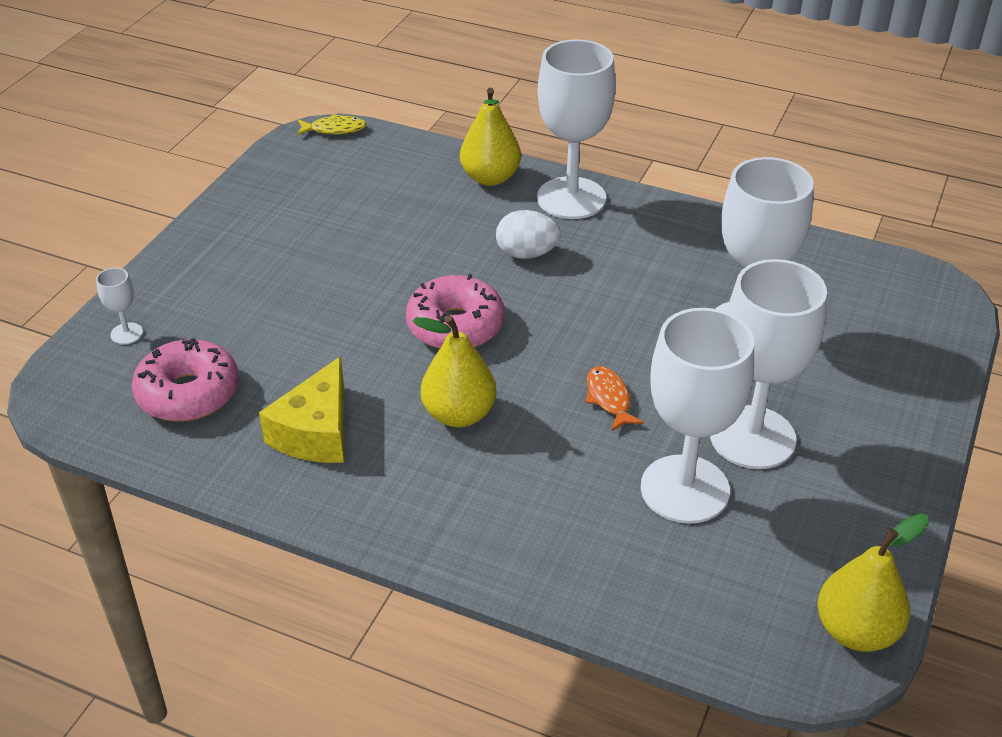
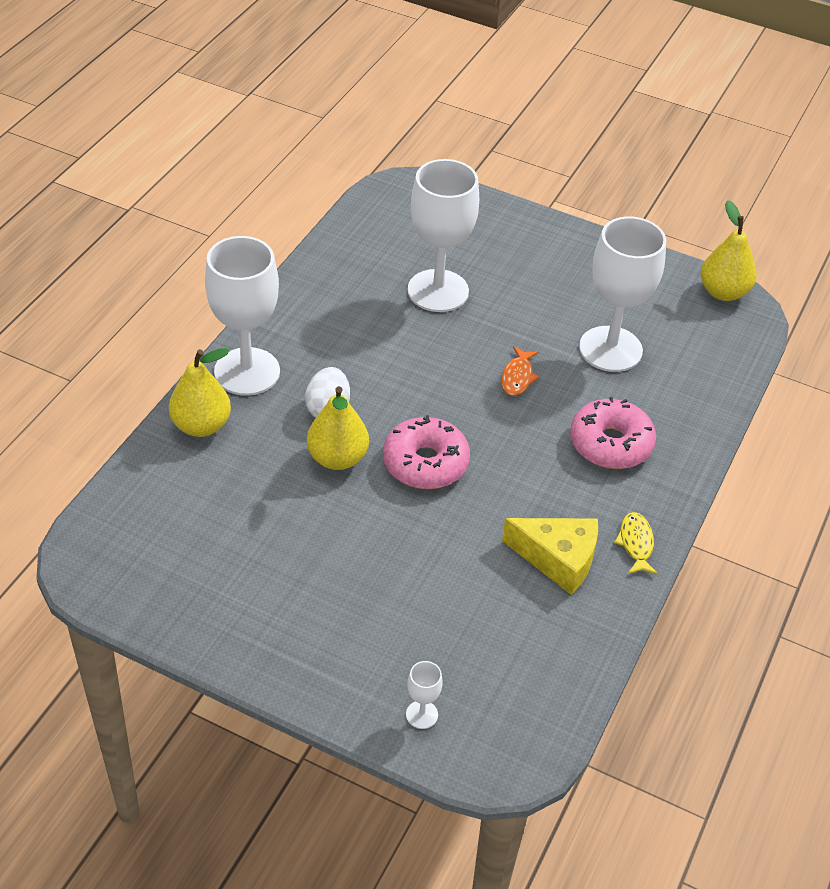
camera: 90 degrees left, 5 degrees up
pink donut [132,338,239,422] -> pink donut moved to [570,397,656,469]
yellow fish [297,114,366,135] -> yellow fish moved to [614,512,657,574]
yellow pear [413,316,497,427] -> yellow pear moved to [307,386,369,470]
orange fish [586,366,644,431] -> orange fish turned 60 degrees counterclockwise [501,346,539,396]
white goblet [710,259,827,469] -> none

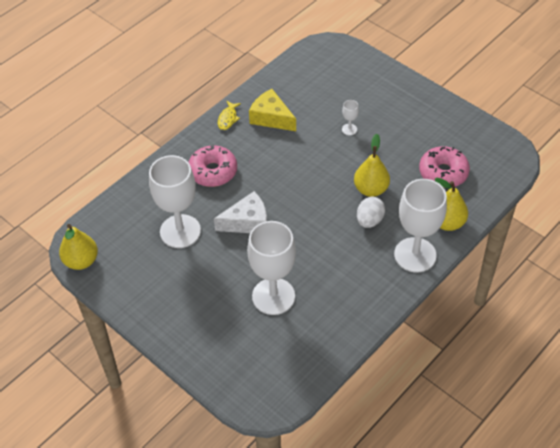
camera: 160 degrees left, 5 degrees up
pink donut [383,415,470,489] -> pink donut moved to [419,146,470,188]
white goblet [406,661,443,729] -> white goblet moved to [342,100,359,135]
orange fish [501,346,539,396] -> white cheese [214,191,267,233]

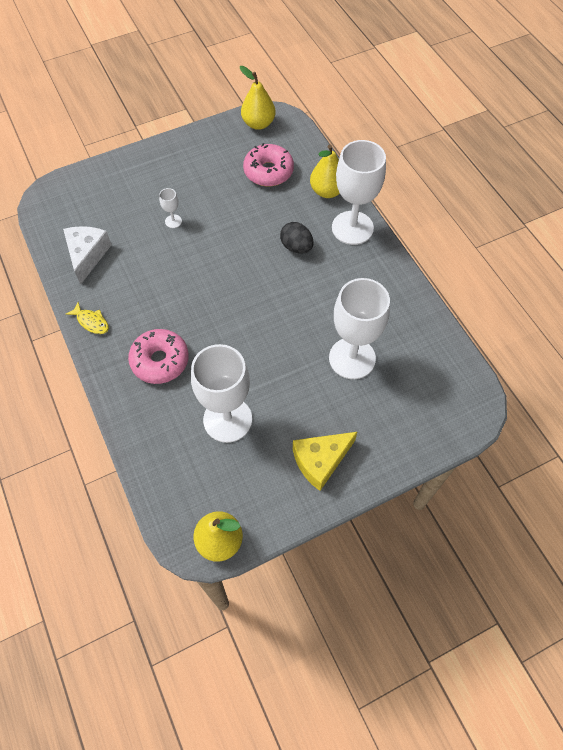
camera: 70 degrees left, 10 degrees up
white cheese [214,191,267,233] -> white cheese moved to [63,226,112,285]
yellow cheese [249,89,296,131] -> yellow cheese moved to [293,432,357,491]
yellow pear [354,134,390,197] -> yellow pear moved to [240,66,275,130]
white egg [357,197,385,228] -> black egg [280,222,313,253]

